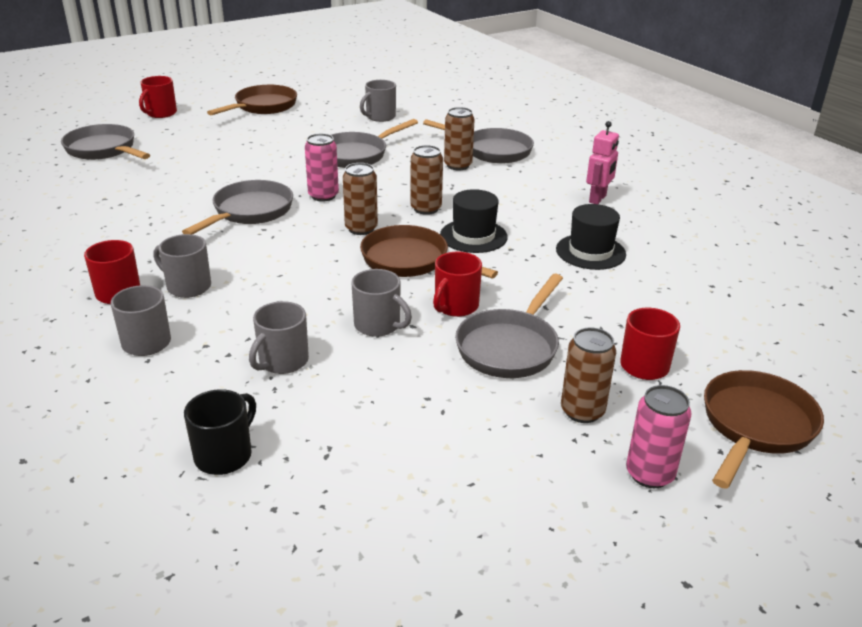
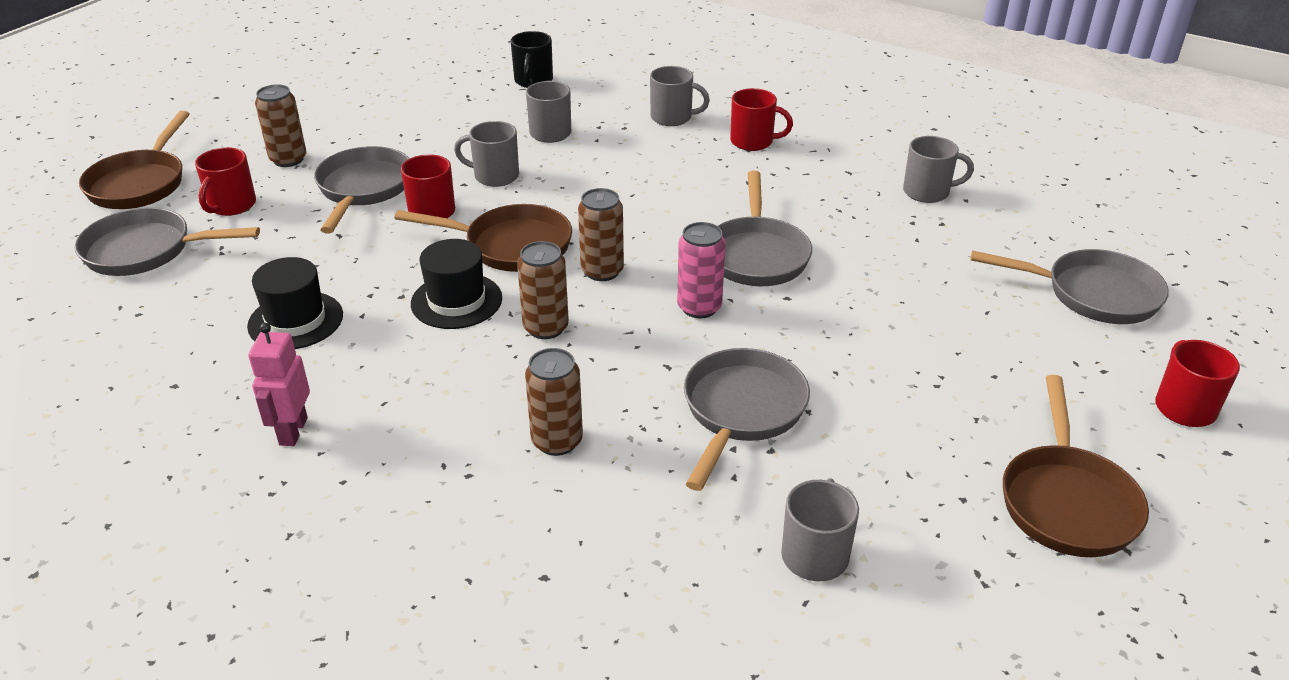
camera: 155 degrees right, 5 degrees up
grey mug [154,234,211,298] -> grey mug moved to [903,136,974,203]
grey pan [423,119,534,163] -> grey pan moved to [75,207,260,276]
pink can [626,385,692,488] -> none

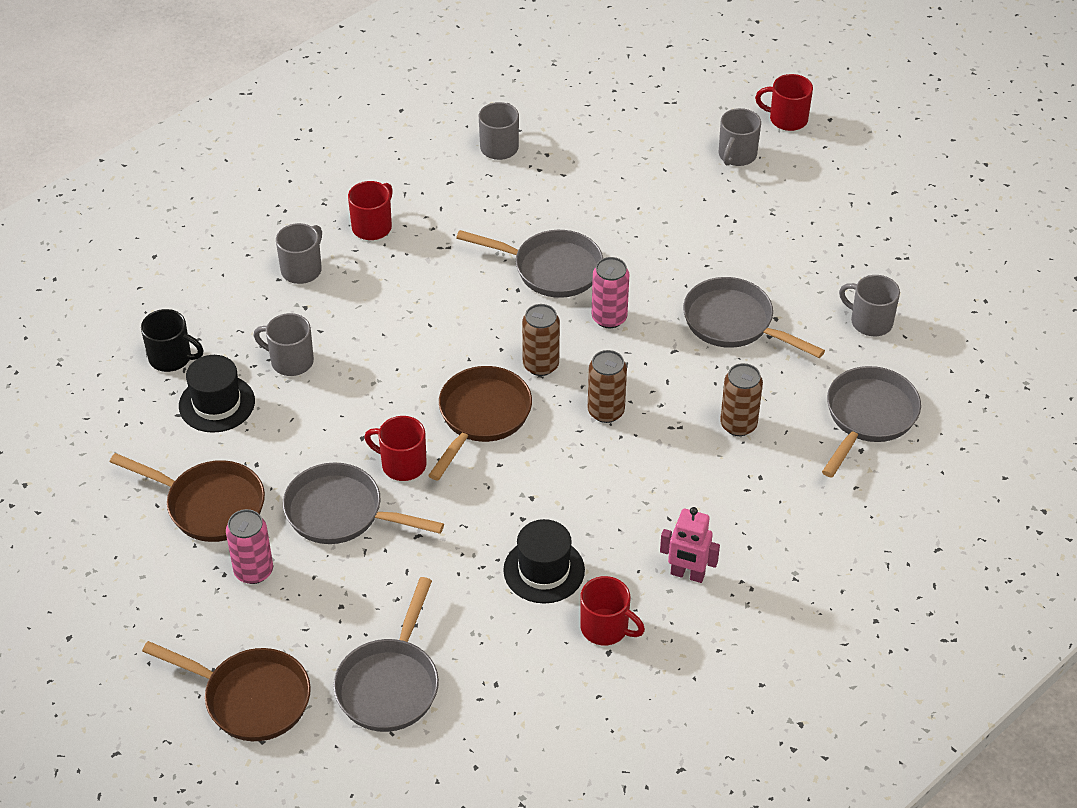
camera: 75 degrees left, 10 degrees up
red mug [195,147,256,216] -> red mug moved to [580,576,645,645]
brown can [255,84,306,167] -> pink can [226,509,273,584]
black hat [411,239,502,329] -> black hat moved to [179,355,255,433]
grey mug [454,121,519,187] -> grey mug moved to [718,108,761,166]
grey pan [971,249,1169,324] -> grey pan moved to [822,366,921,478]
brown pan [1003,375,1149,557] -> brown pan moved to [110,453,265,542]

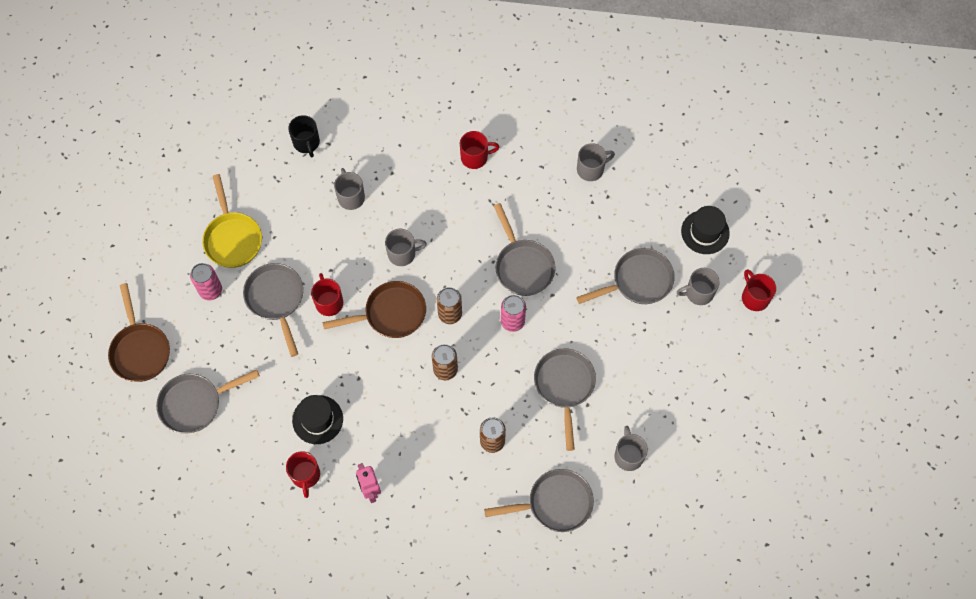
camera: 50 degrees right, 20 degrees up
brown pan [110,453,265,542] -> yellow pan [202,174,262,268]
black hat [179,355,255,433] -> black hat moved to [681,206,730,254]
grey mug [276,223,322,284] -> grey mug moved to [385,229,427,266]
none -> grey pan [576,248,675,304]

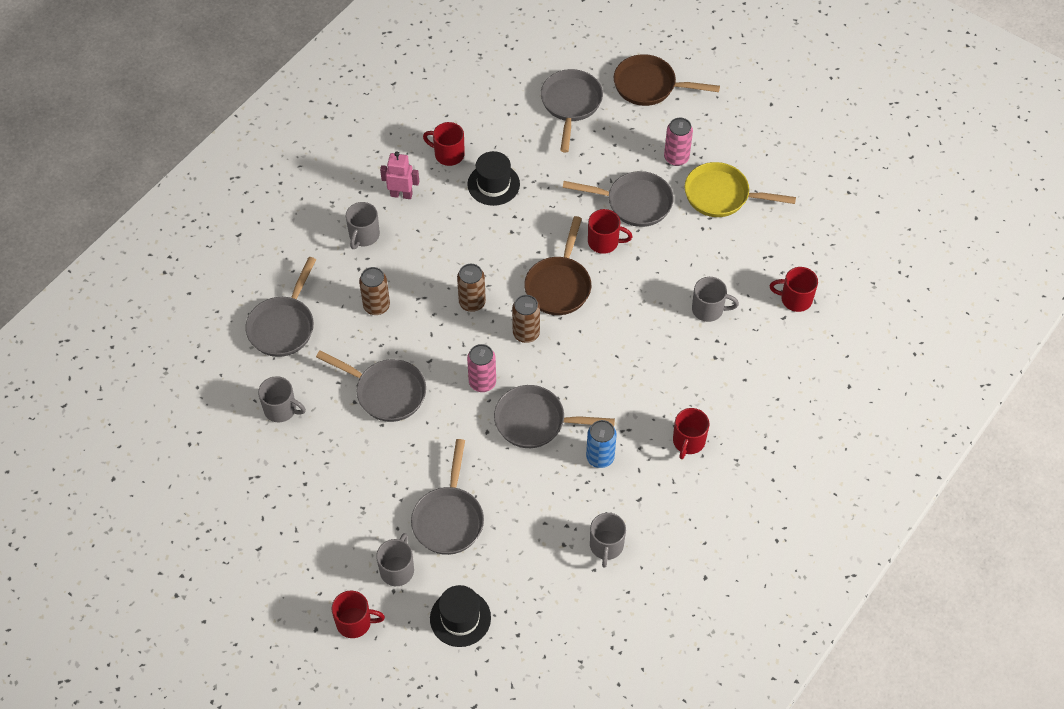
camera: 120 degrees right, 10 degrees down
black mug [288,115,320,157] -> red mug [770,267,818,312]
grey mug [385,229,427,266] -> grey mug moved to [346,202,380,249]
none -> blue can [586,420,617,468]

